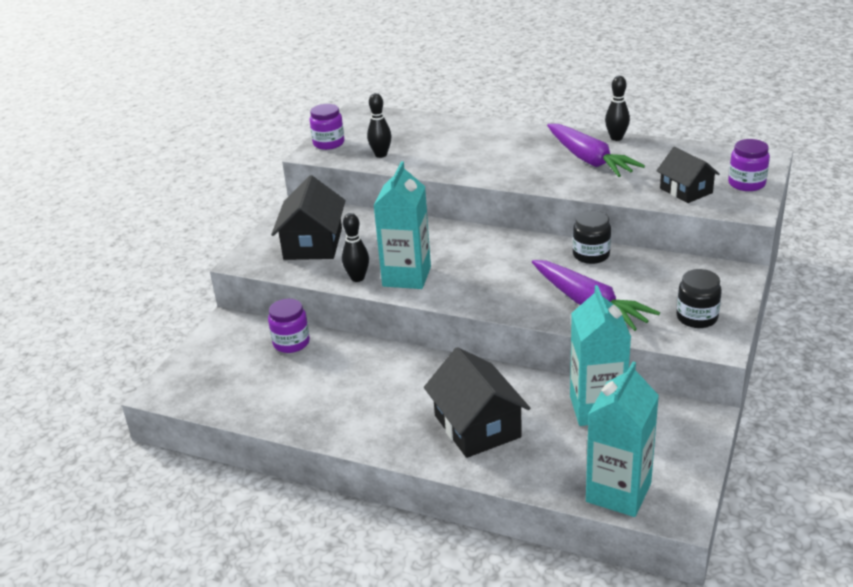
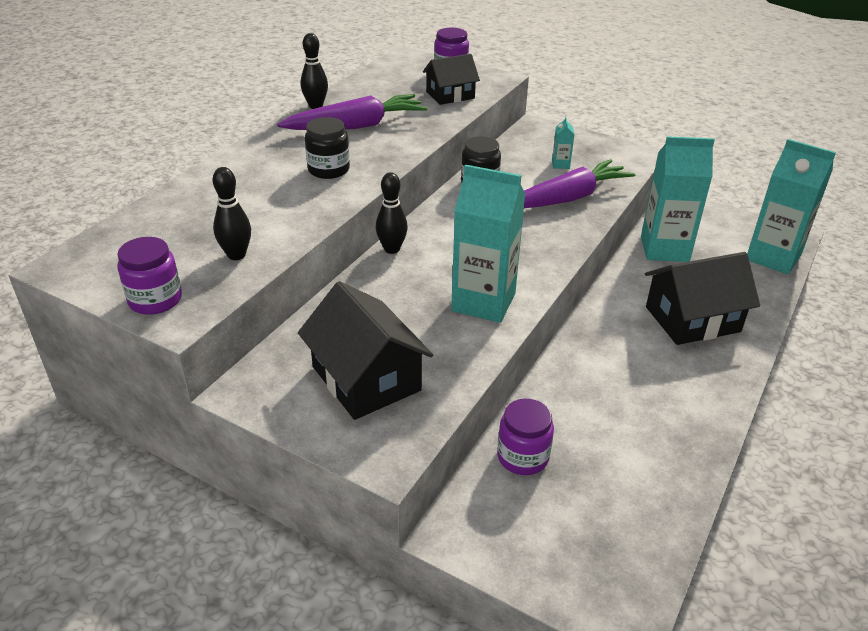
camera: 85 degrees left, 5 degrees up
black house [271,175,346,260] -> black house turned 45 degrees clockwise [298,281,433,420]
black bowling pin [342,213,369,282] -> black bowling pin moved to [376,172,408,254]
black jar [677,269,722,328] -> black jar moved to [305,117,350,179]
none -> turquoise carton [552,117,575,169]

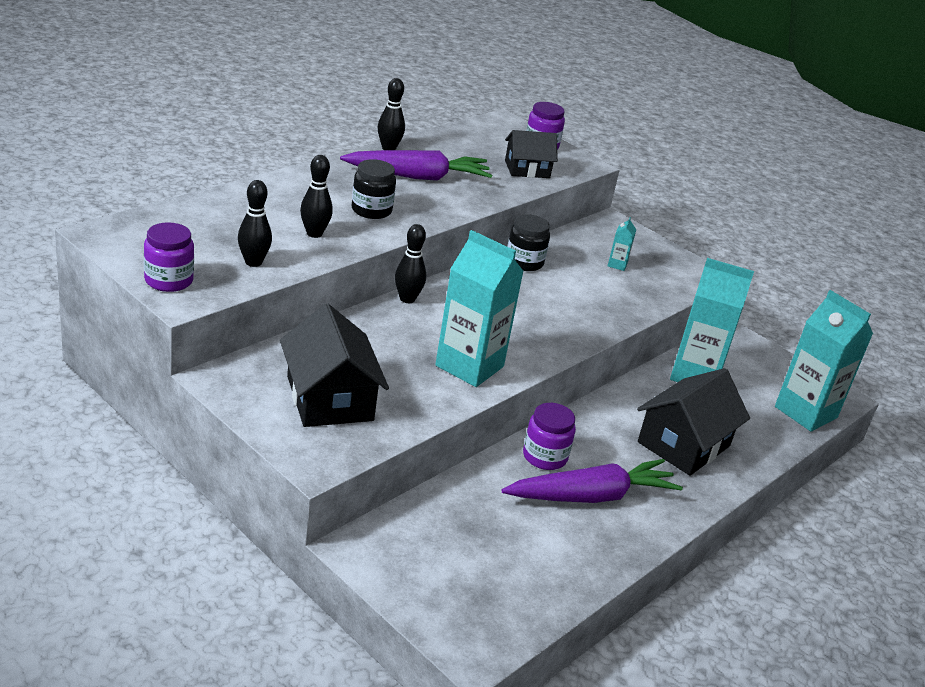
camera: 10 degrees right, 5 degrees down
purple jar [497,399,554,475] -> purple jar moved to [523,403,576,470]
purple carrot [524,159,635,208] -> purple carrot moved to [502,459,683,503]
black house [645,252,760,345] -> black house turned 45 degrees counterclockwise [637,368,750,476]
none -> black bowling pin [300,155,333,238]

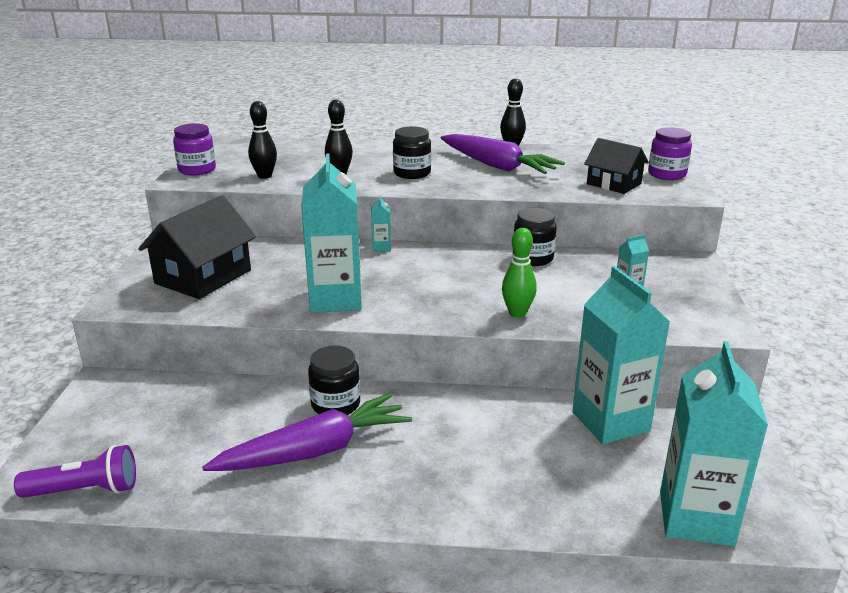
camera: 55 degrees right, 5 degrees down
black bowling pin [395,224,426,303] -> turquoise carton [371,195,391,251]
purple carrot [502,459,683,503] -> purple carrot turned 60 degrees counterclockwise [202,393,412,471]
purple jar [523,403,576,470] -> black jar [308,345,360,415]
black house [637,368,750,476] -> none
none -> purple flashlight [14,445,136,498]
none -> green bowling pin [502,228,537,318]

